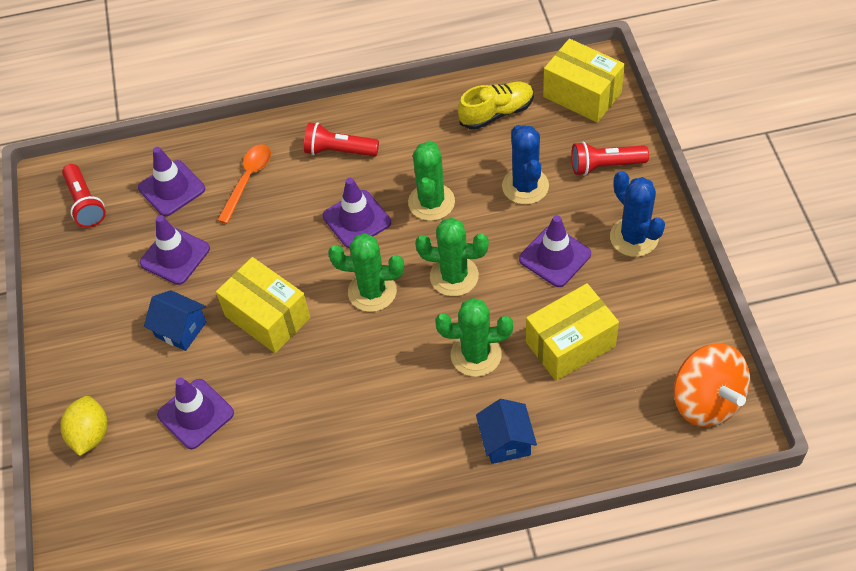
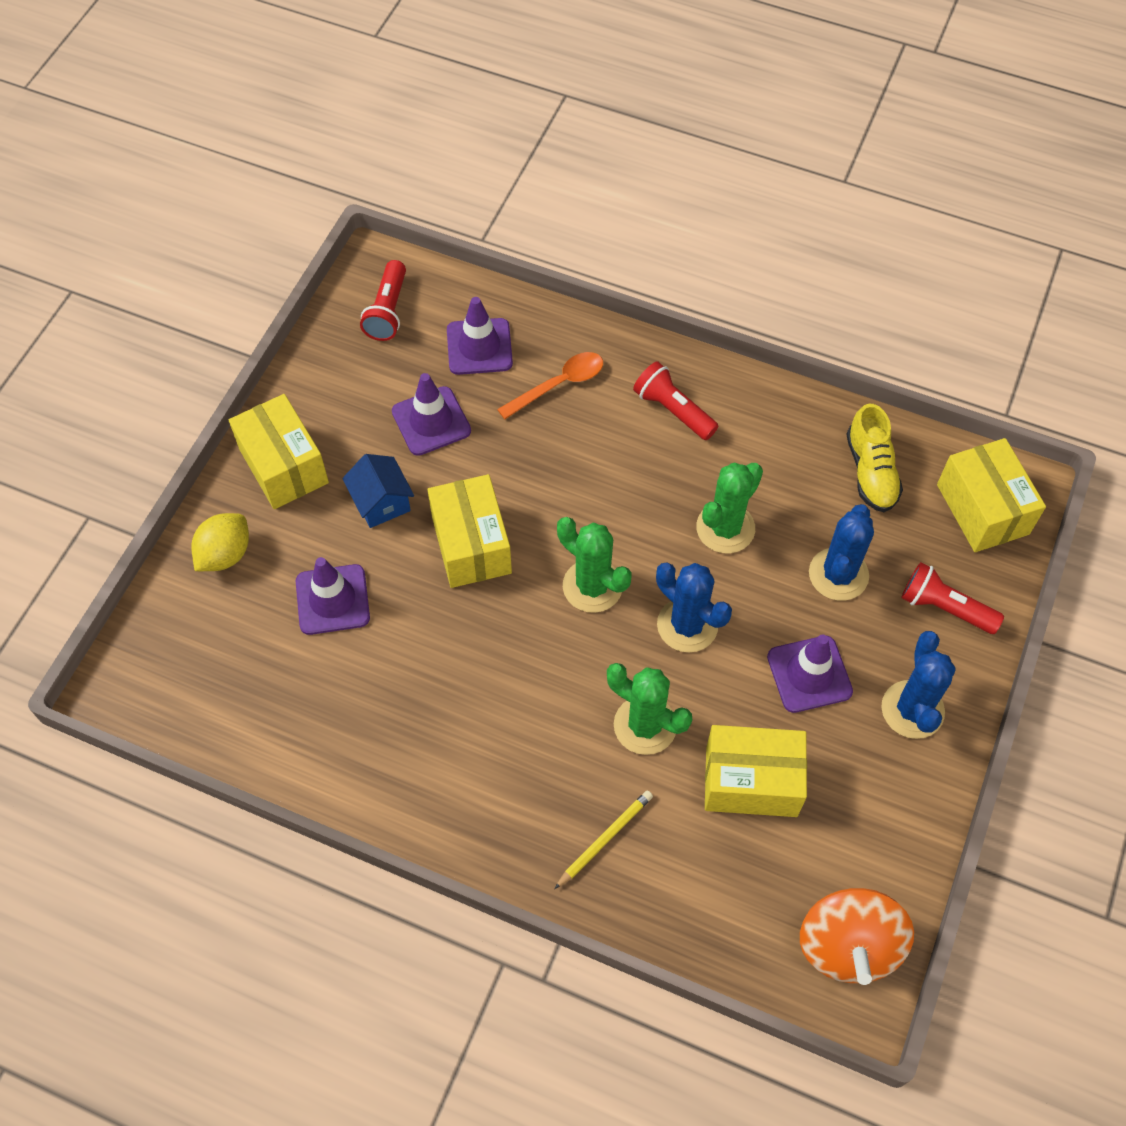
camera: 30 degrees right, 5 degrees up
purple traffic cone [323,178,391,248] -> none
green cactus [415,218,489,296] -> blue cactus [656,563,732,653]
yellow shoe [458,82,534,130] -> yellow shoe turned 75 degrees clockwise [846,404,903,512]
blue house [476,399,537,464] -> yellow pencil [554,790,653,889]
none -> yellow box [229,394,329,509]

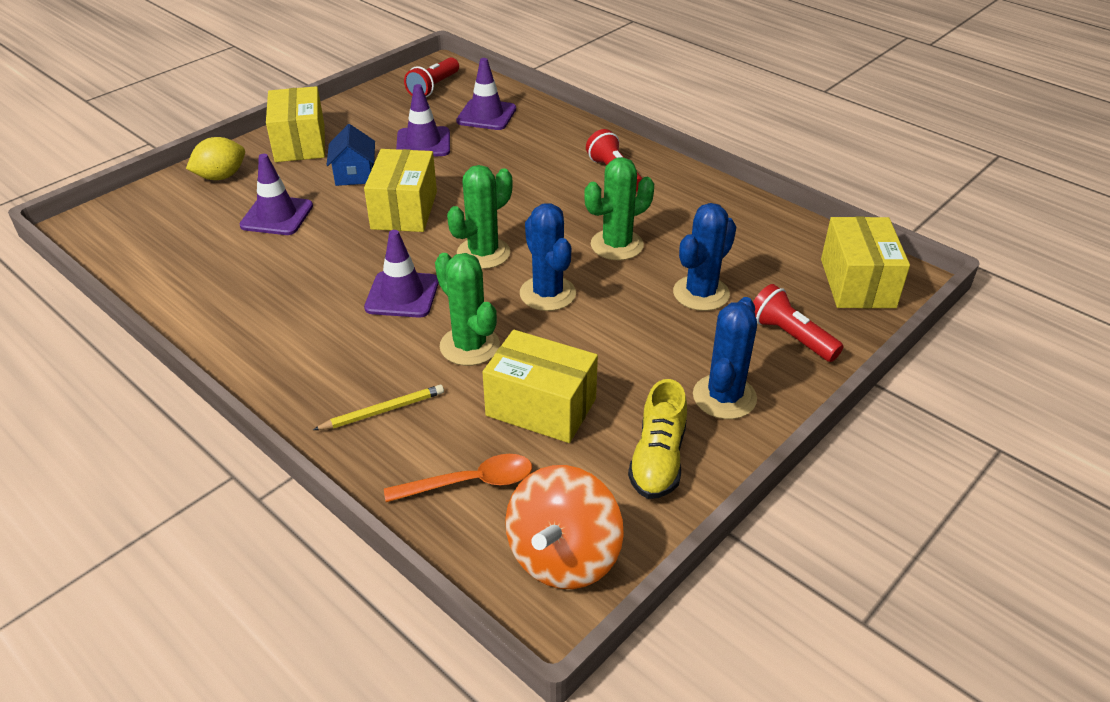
camera: 20 degrees right, 20 degrees down
orange spoon [497,352,603,419] -> orange spoon moved to [384,454,532,502]
green cactus [557,517,632,613] -> green cactus turned 75 degrees clockwise [447,165,513,269]
purple traffic cone [767,634,853,713] -> purple traffic cone moved to [364,230,439,318]
yellow shoe [846,404,903,512] -> yellow shoe moved to [628,379,687,499]

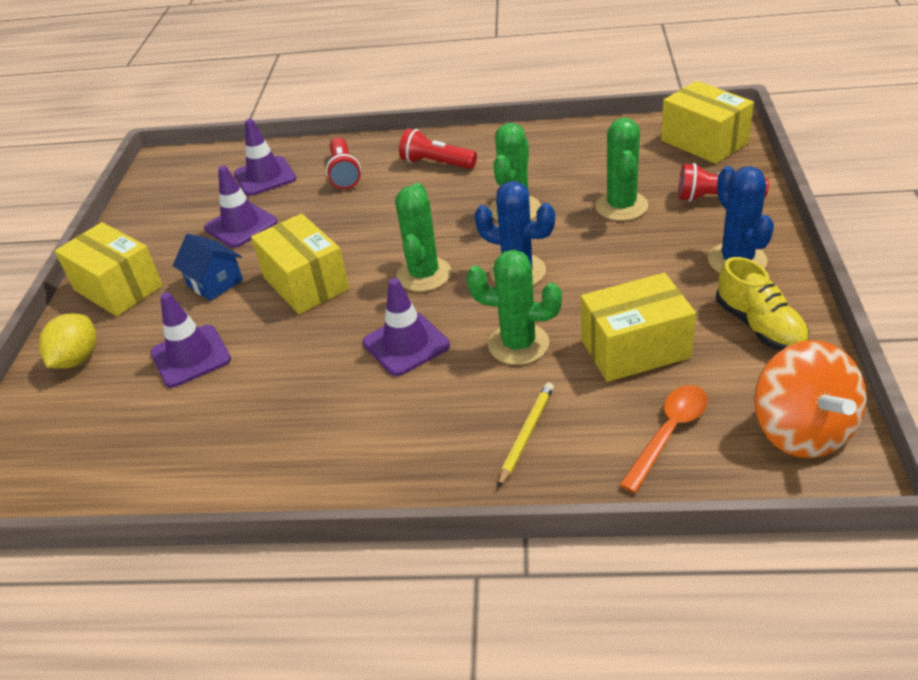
camera: 35 degrees left, 0 degrees up
red flashlight [404,57,459,97] -> red flashlight moved to [326,137,361,189]
blue cactus [673,203,736,311] -> green cactus [595,117,648,221]

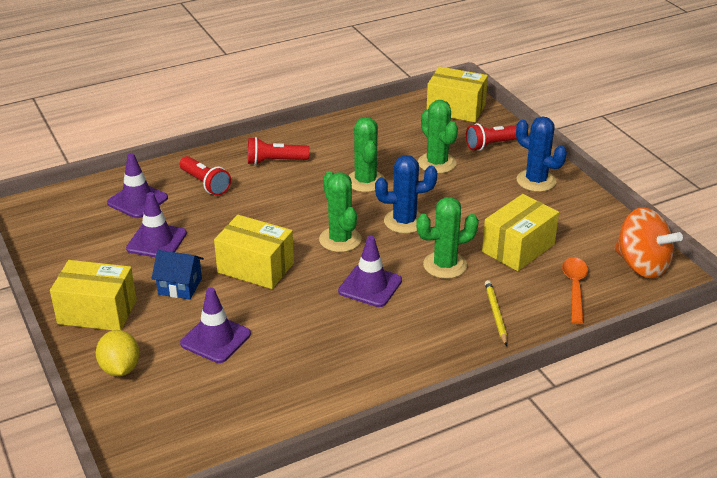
camera: 35 degrees left, 5 degrees down
yellow shoe [716,257,810,351] -> none

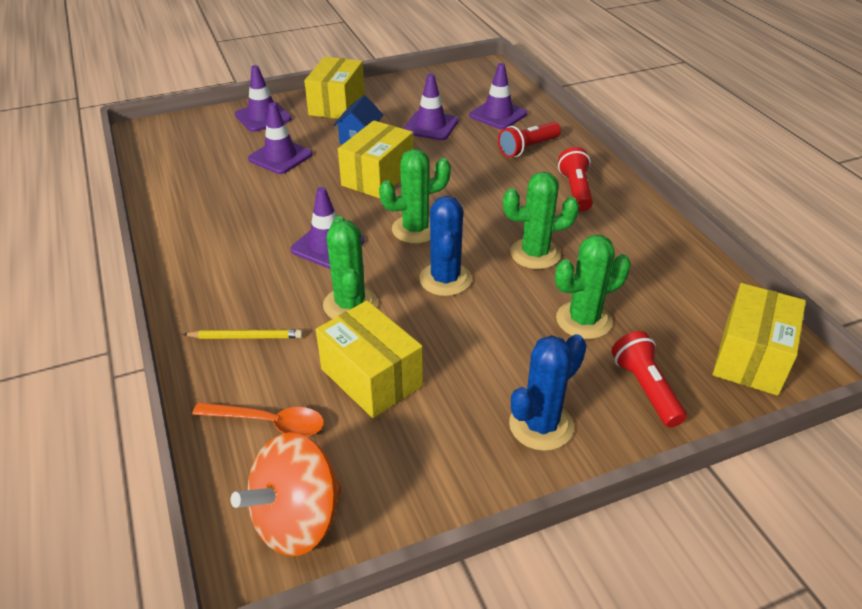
camera: 95 degrees right, 5 degrees up
yellow lemon [96,330,140,376] -> purple traffic cone [235,65,292,132]

